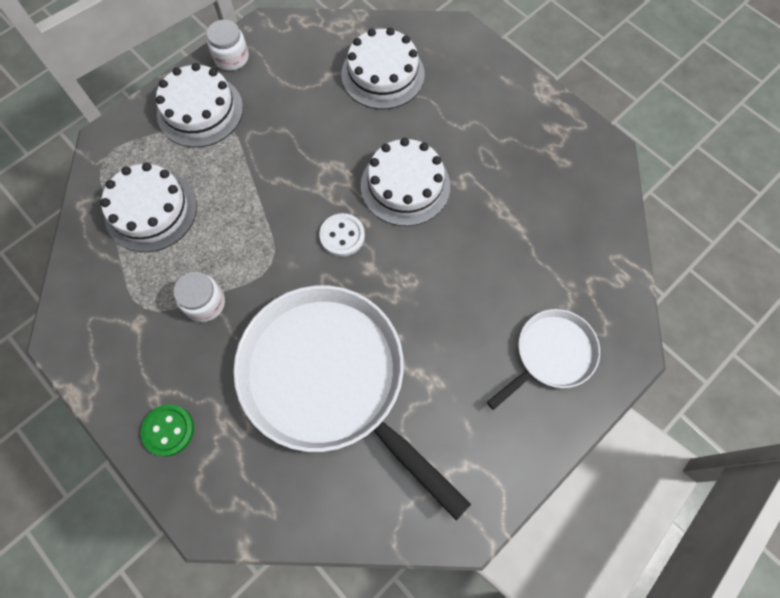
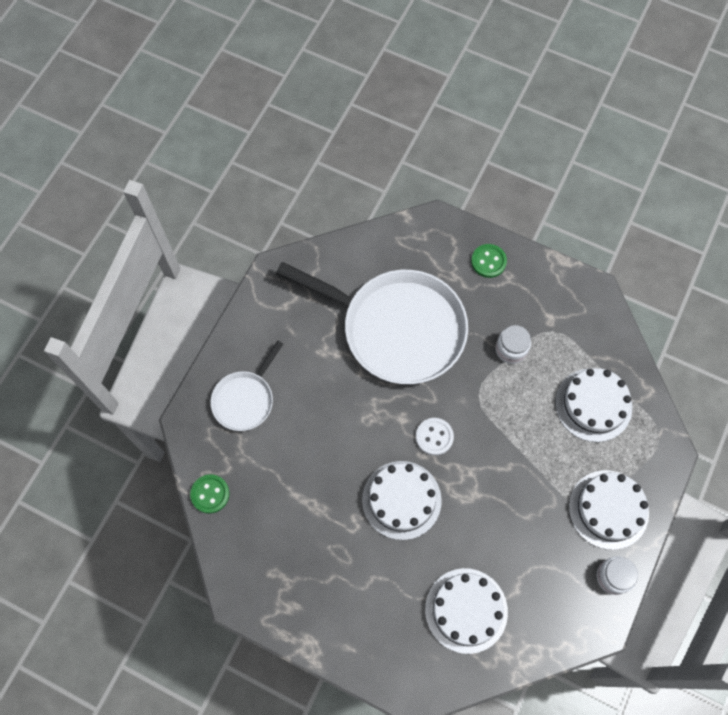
camera: 160 degrees right, 0 degrees up
none -> green button [190,474,230,513]

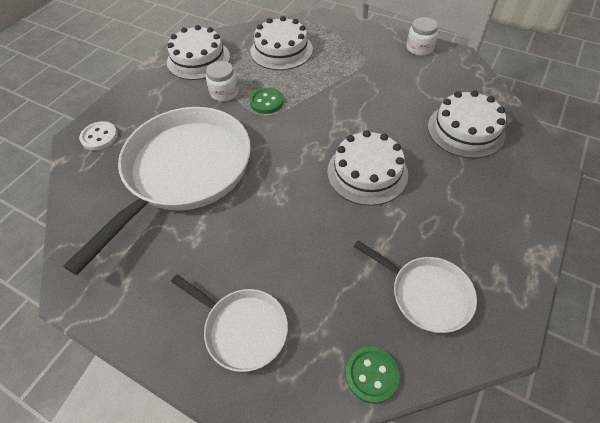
camera: 85 degrees left, 15 degrees down
white button [416,418,454,456] -> white button moved to [79,121,118,150]
green button [471,244,507,278] -> green button moved to [250,88,284,114]
white cake [569,470,649,550] -> white cake moved to [167,25,230,80]
none -> white pan [354,240,477,333]

